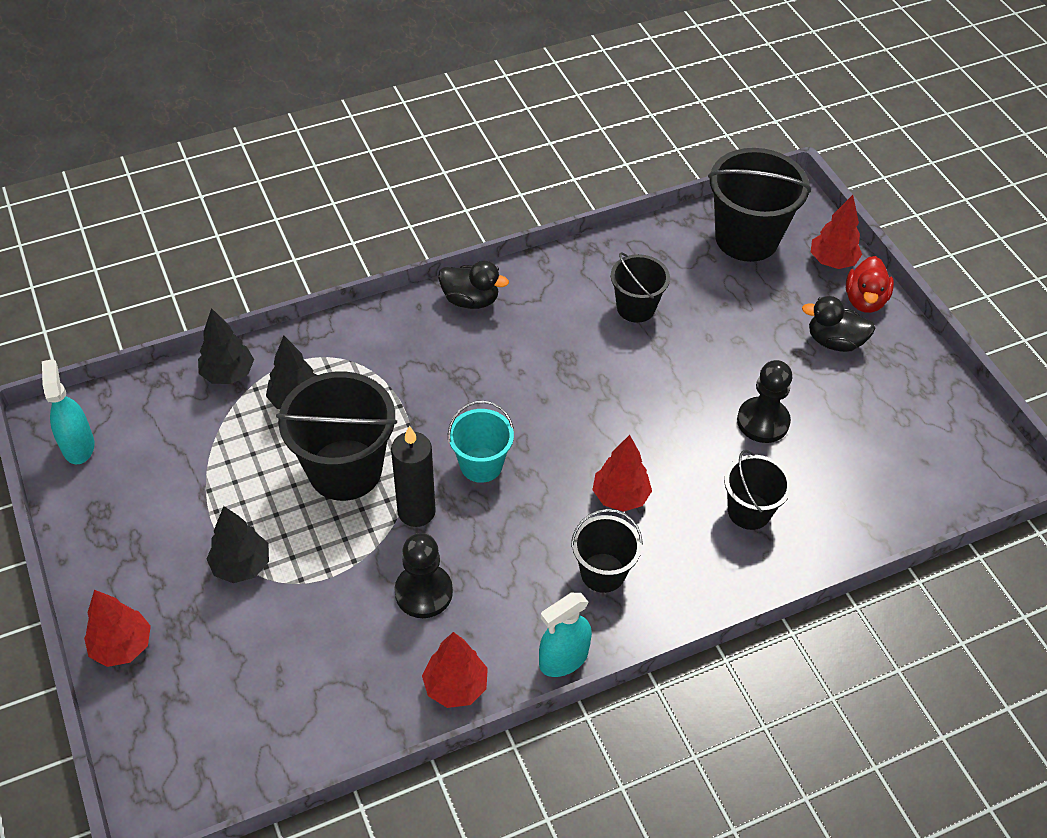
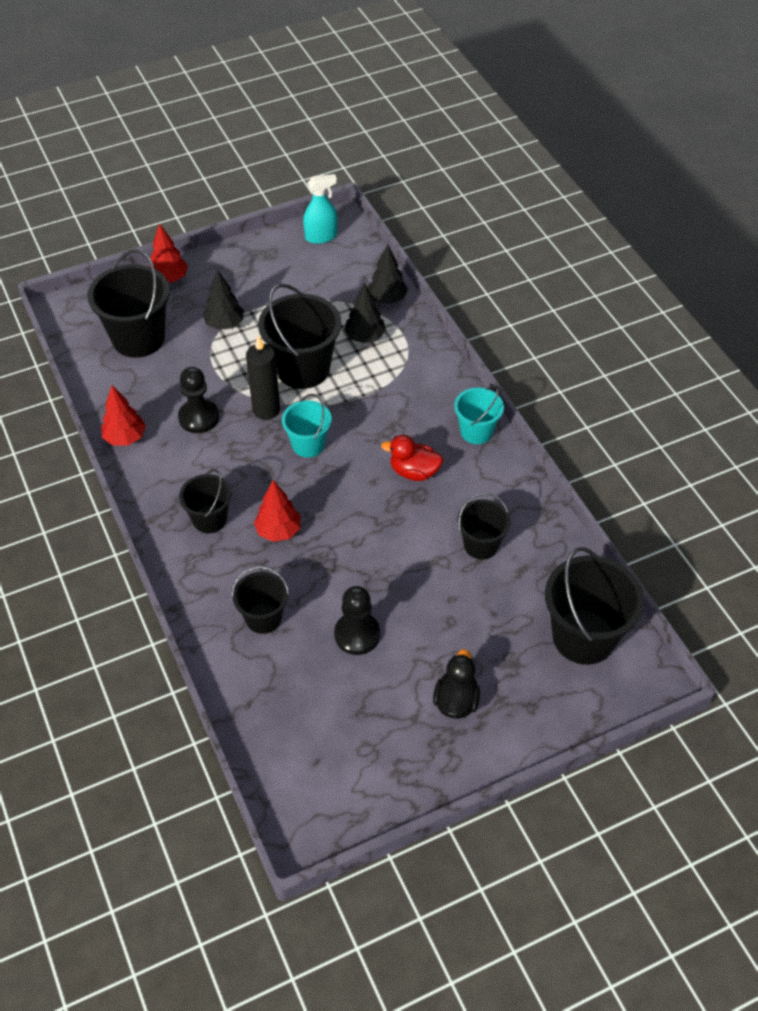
camera: 90 degrees right, 0 degrees up
black duck [438,260,509,309] -> turquoise bucket [454,386,504,444]
turquoise spray bottle [539,593,592,677] -> none
red tree [811,195,862,269] -> none
red duck [846,256,894,313] -> red duck moved to [381,435,443,481]
none -> black bucket [87,249,170,358]

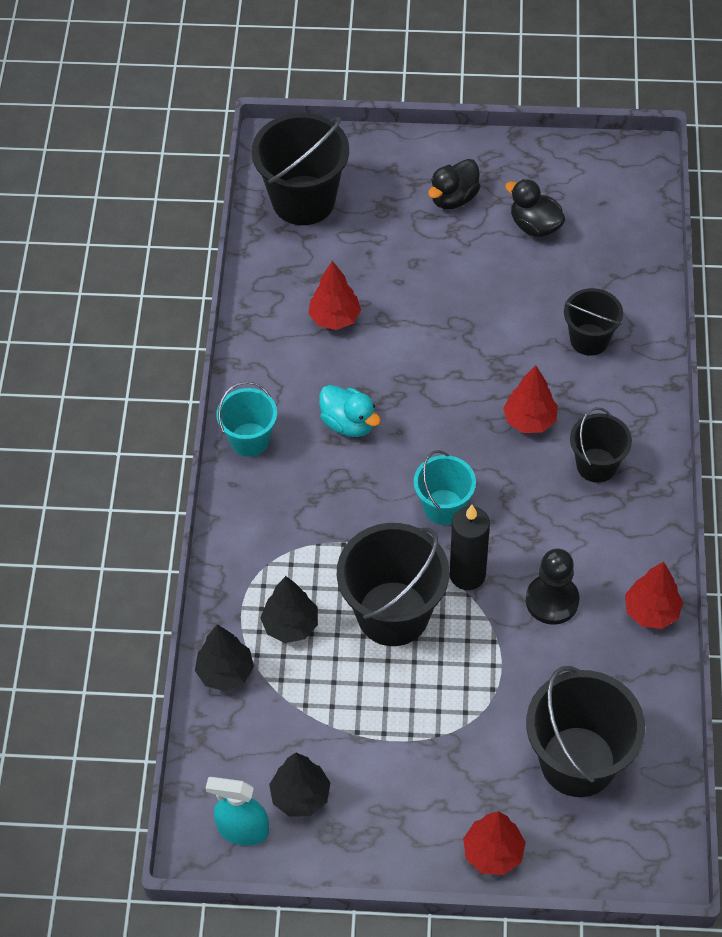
camera: 150 degrees left, 5 degrees up
black tree [203,269,244,330] -> black tree moved to [269,753,330,817]
black pawn [334,586,380,655] -> none
red duck [381,435,443,481] -> turquoise duck [319,385,381,437]
black bucket [457,493,511,560] -> red tree [309,261,361,330]
none -> black duck [505,179,566,237]

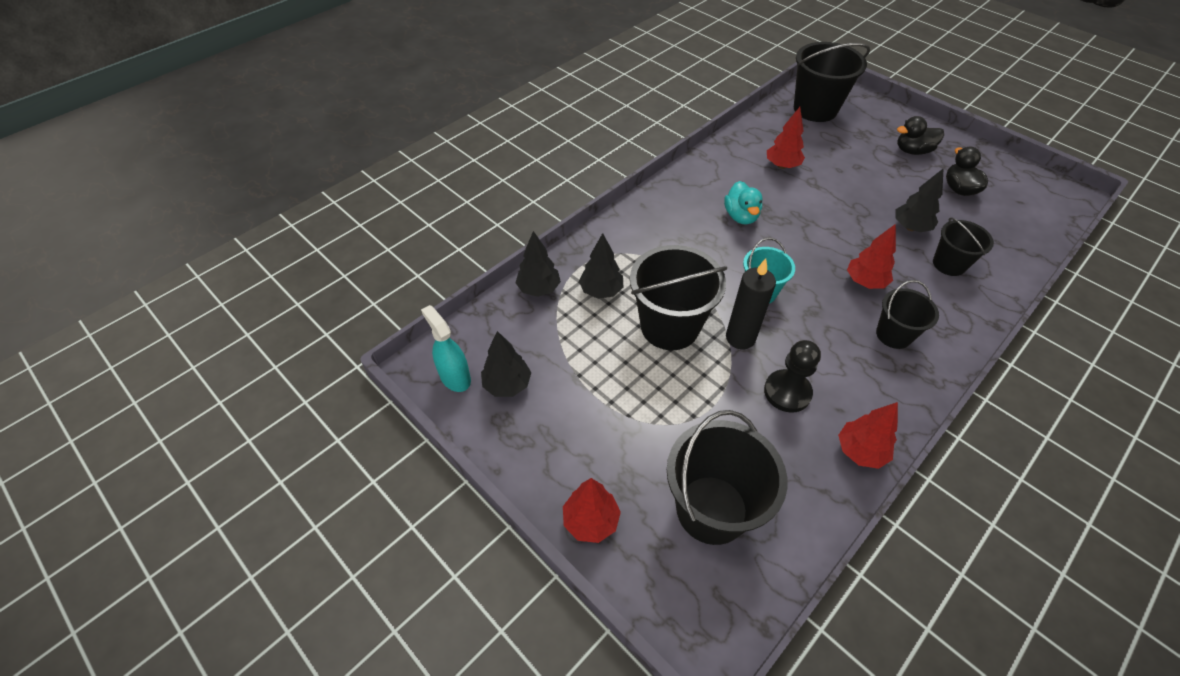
camera: 40 degrees right, 5 degrees down
turquoise bucket [216,381,277,457] -> none
none -> black tree [895,169,943,232]

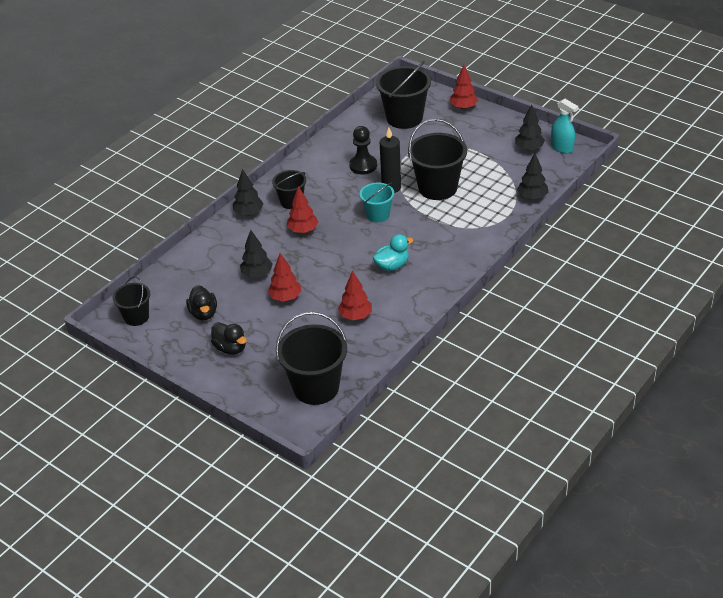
camera: 175 degrees right, 10 degrees down
black tree [579,233,623,299] -> black tree moved to [233,169,264,216]
turquoise duck [724,181,763,225] -> turquoise duck turned 75 degrees clockwise [373,234,414,271]
red tree [838,402,898,469] -> red tree moved to [268,253,301,302]
black duck [897,116,944,155] -> black duck turned 60 degrees clockwise [211,322,247,355]
black bucket [933,217,994,276] -> black bucket moved to [112,276,150,326]

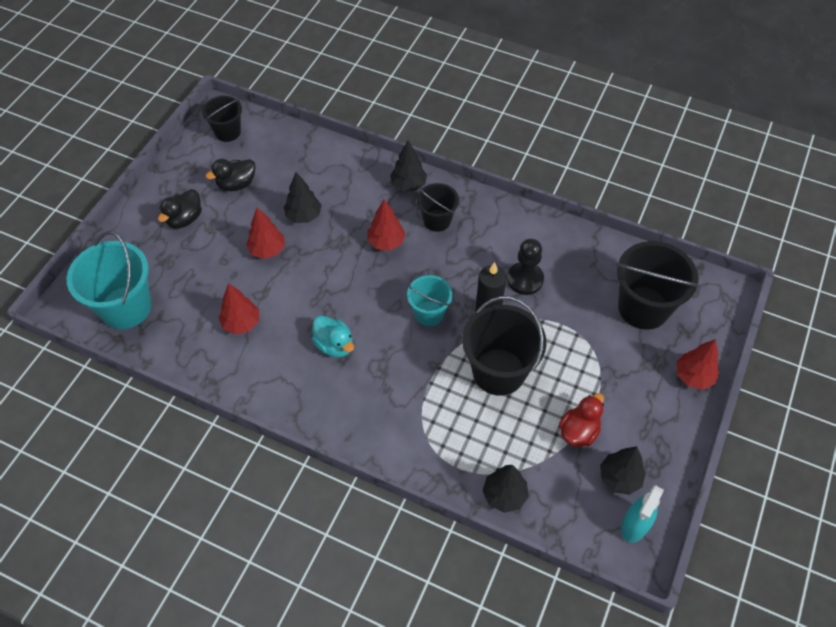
camera: 75 degrees right, 15 degrees up
black bucket [276,312,347,405] -> turquoise bucket [67,231,151,329]
none -> red duck [559,393,604,447]

